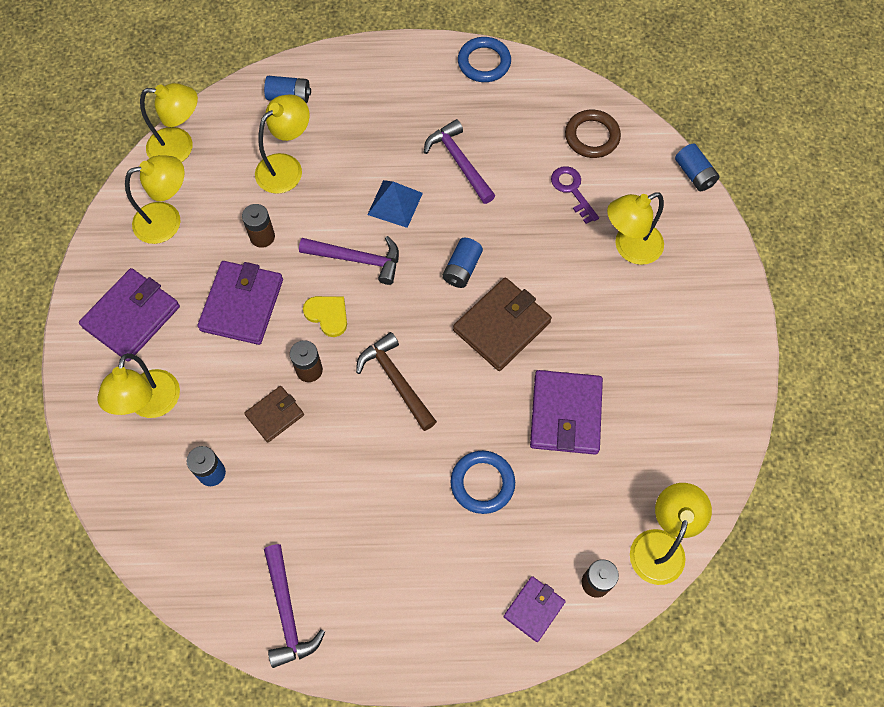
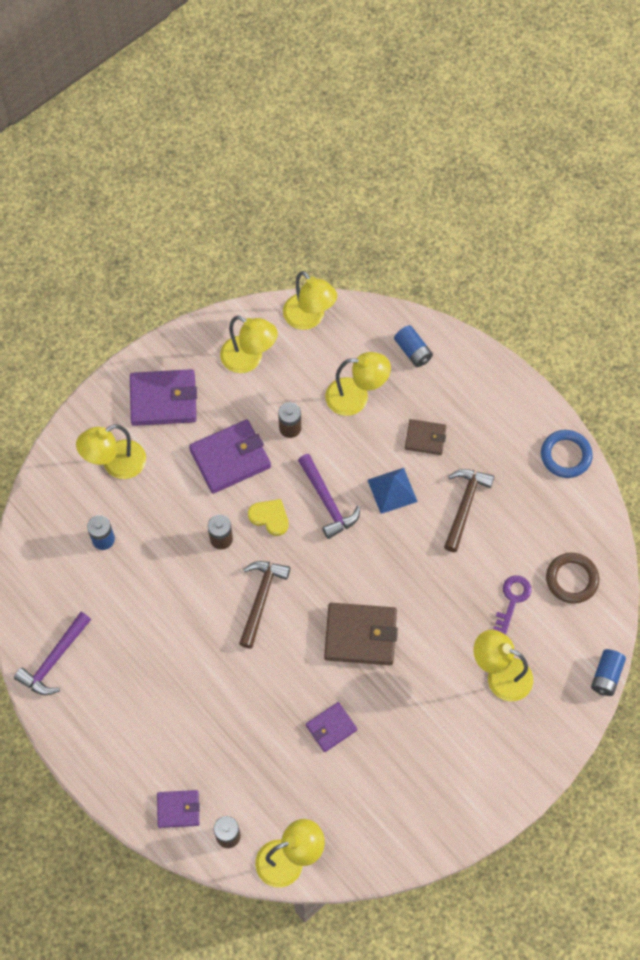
camera: 50 degrees right, 0 degrees up
brown wallet [244,386,304,443] -> brown wallet moved to [405,419,447,455]
yellow heart [303,296,347,337] -> yellow heart turned 60 degrees counterclockwise [248,499,289,536]
purple hammer [424,119,495,204] -> brown hammer [444,469,495,552]
blue battery [443,238,483,288] -> none
blue ring [450,451,515,514] -> none
purple wallet [530,370,603,455] -> purple wallet [306,702,357,752], size x0.58

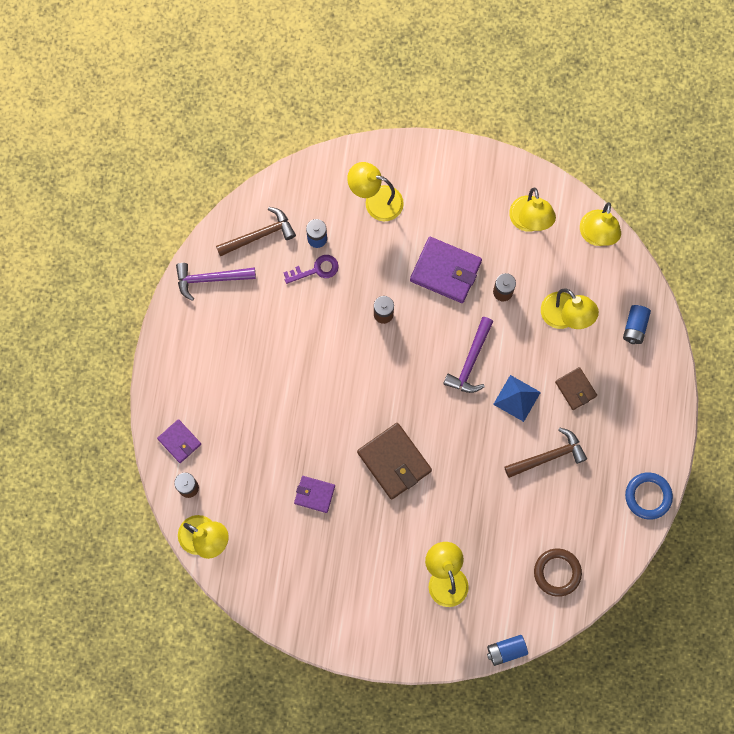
camera: 50 degrees right, 10 degrees up
purple wallet [130,369,197,426] -> none
brown hammer [239,561,290,649] -> brown hammer moved to [216,207,296,256]
yellow heart [248,499,289,536] -> none
purple key [493,575,531,635] -> purple key moved to [284,255,339,284]

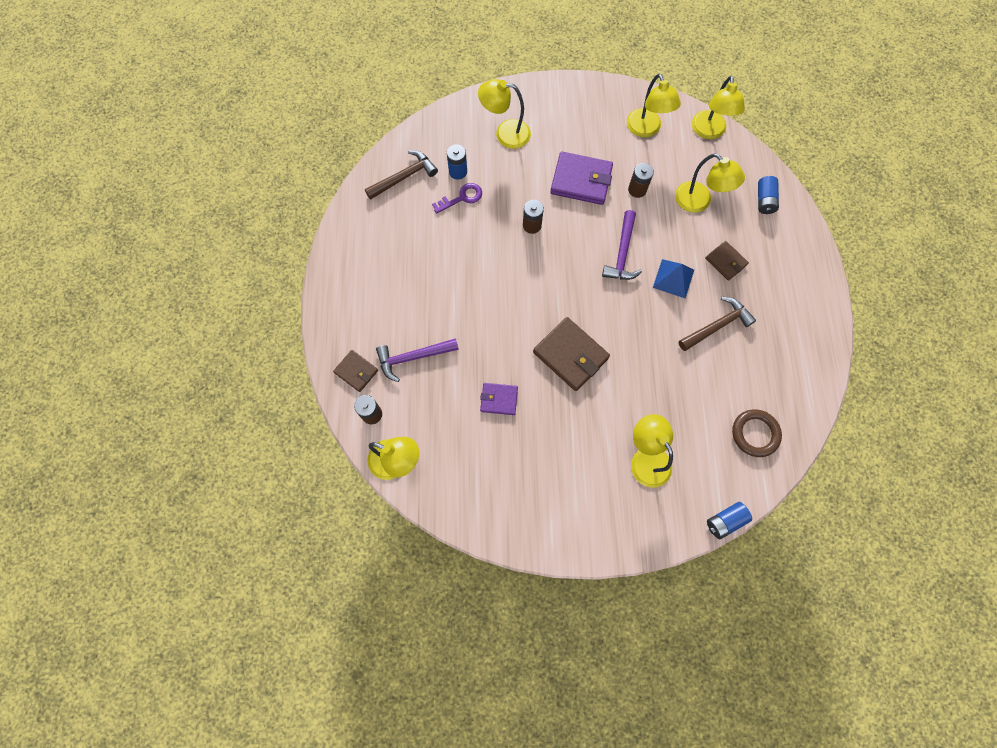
camera: 10 degrees left, 5 degrees down
purple wallet [157,419,201,463] -> brown wallet [333,350,378,392]
purple hammer [176,263,256,301] -> purple hammer moved to [376,338,459,382]
blue ring [625,472,673,520] -> none

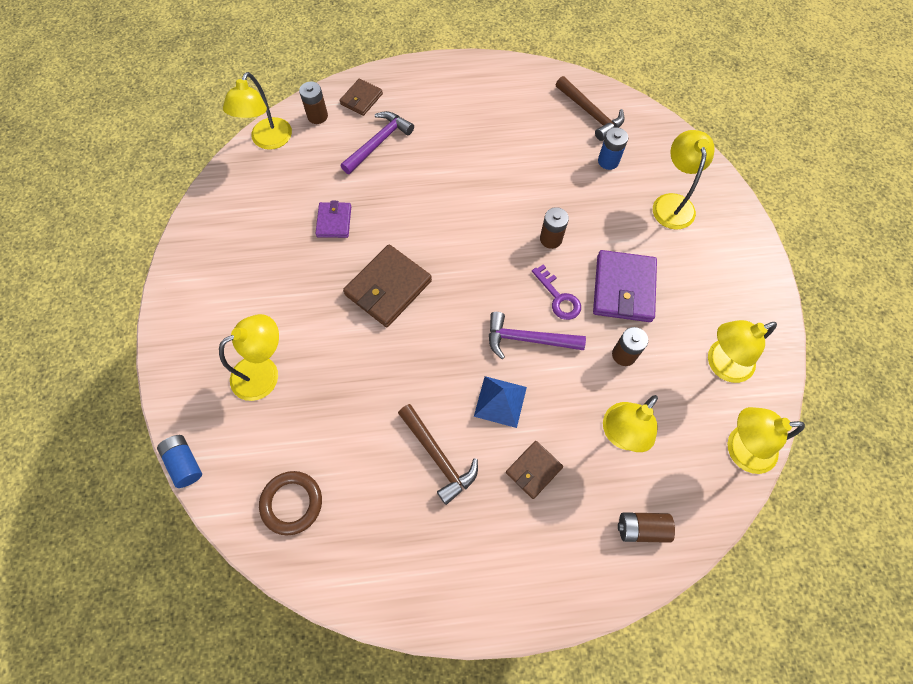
camera: 85 degrees right, 5 degrees down
purple hammer [376,338,459,382] -> purple hammer turned 60 degrees clockwise [341,111,414,174]
purple key [432,183,482,214] -> purple key moved to [532,265,581,320]
blue battery [758,176,779,214] -> brown battery [618,512,675,543]

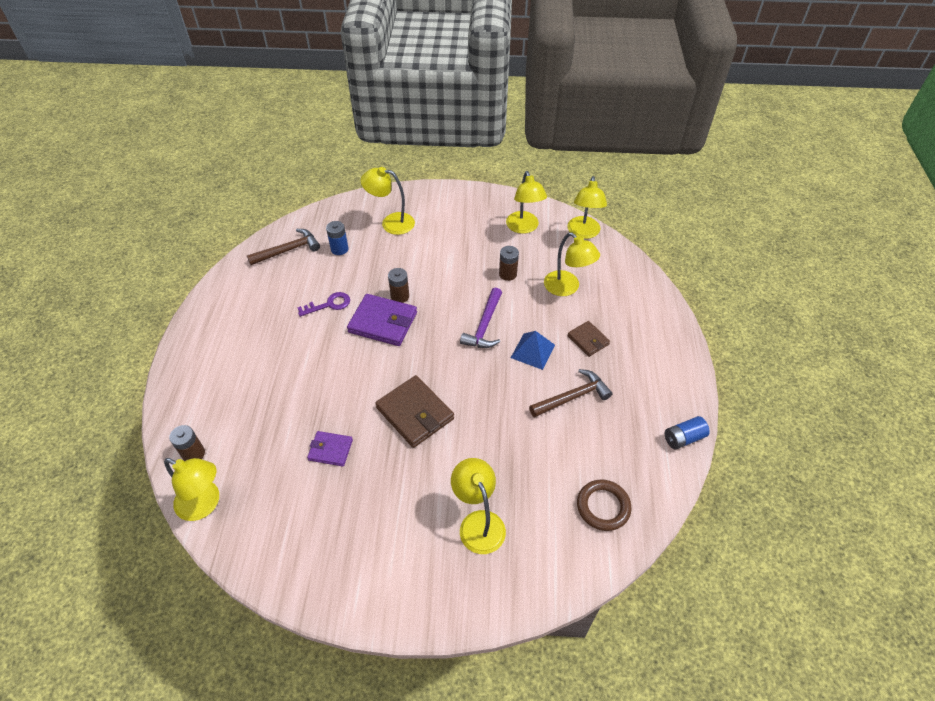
camera: 80 degrees left, 15 degrees down
blue battery [157,435,202,488] -> blue battery moved to [665,416,710,450]
brown wallet [339,78,383,116] -> none
purple hammer [341,111,414,174] -> none
purple key [532,265,581,320] -> purple key moved to [297,292,350,317]
purple wallet [593,250,657,322] -> purple wallet moved to [347,294,417,346]
brown battery [618,512,675,543] -> none

